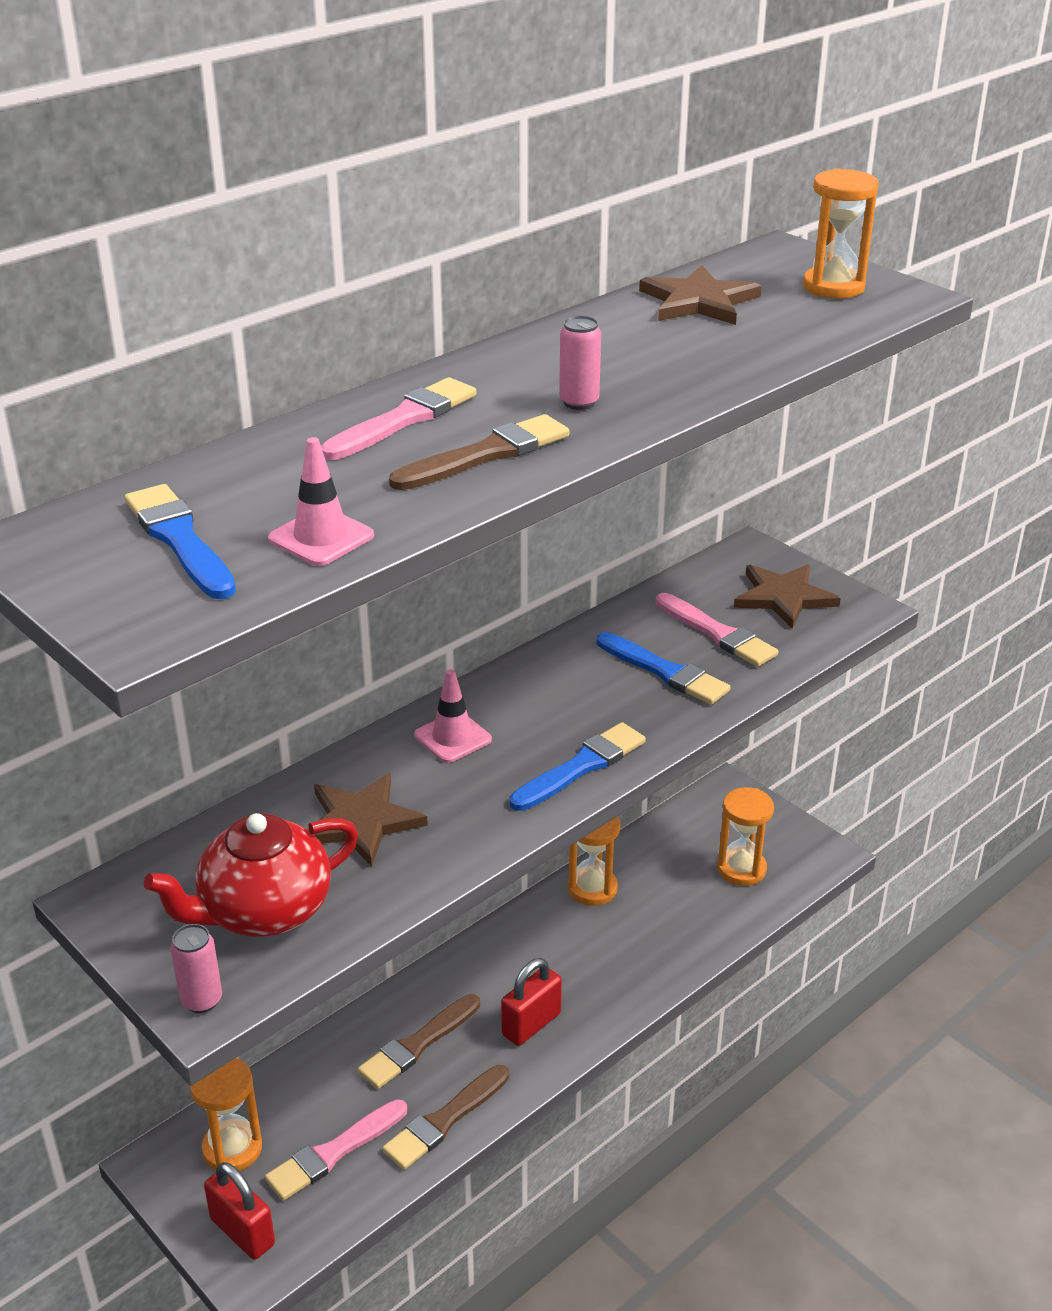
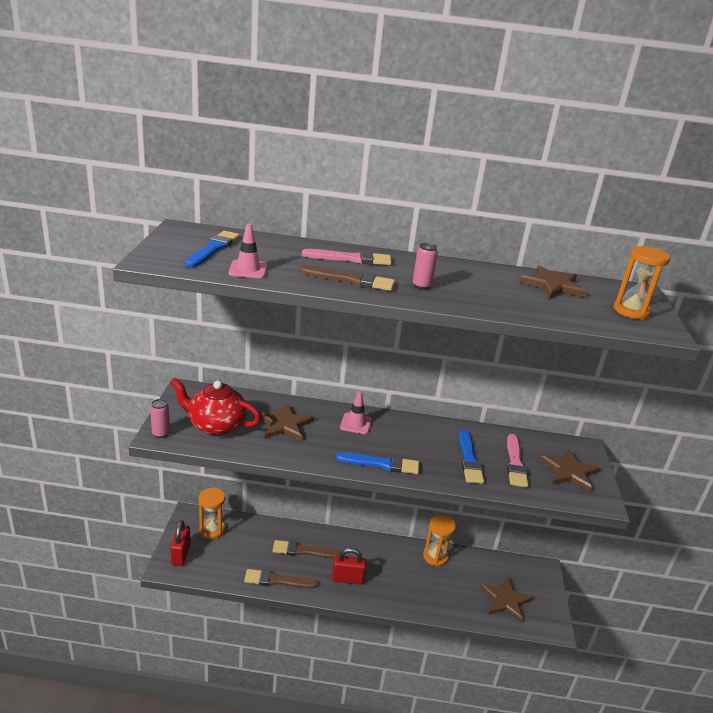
camera: 45 degrees right, 5 degrees down
pink brush [265,1099,407,1201] -> none
orange hourglass [717,787,774,886] -> brown star [480,577,533,623]

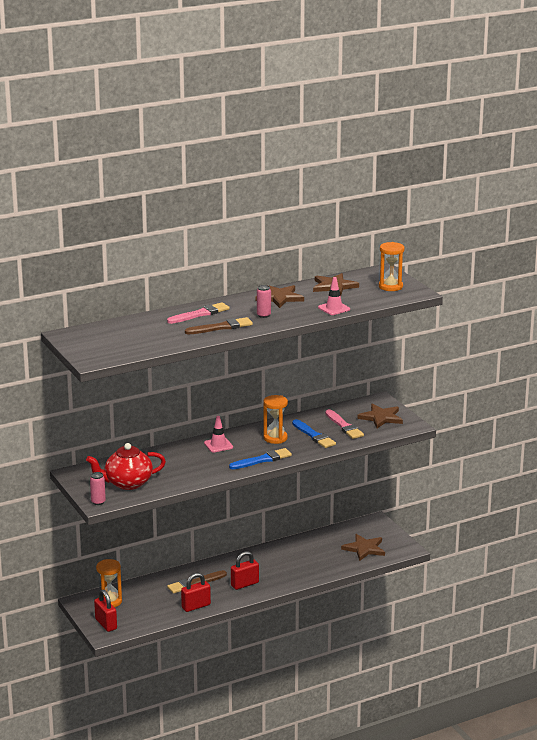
camera: 30 degrees left, 5 degrees down
blue brush [185,231,240,267] -> none
pink traffic cone [228,223,267,278] -> pink traffic cone moved to [318,277,350,315]
brown brush [244,569,318,588] -> red padlock [181,573,211,612]
brown star [259,404,314,441] -> brown star moved to [256,285,304,308]
orange hourglass [423,515,456,566] -> orange hourglass moved to [263,395,288,444]

